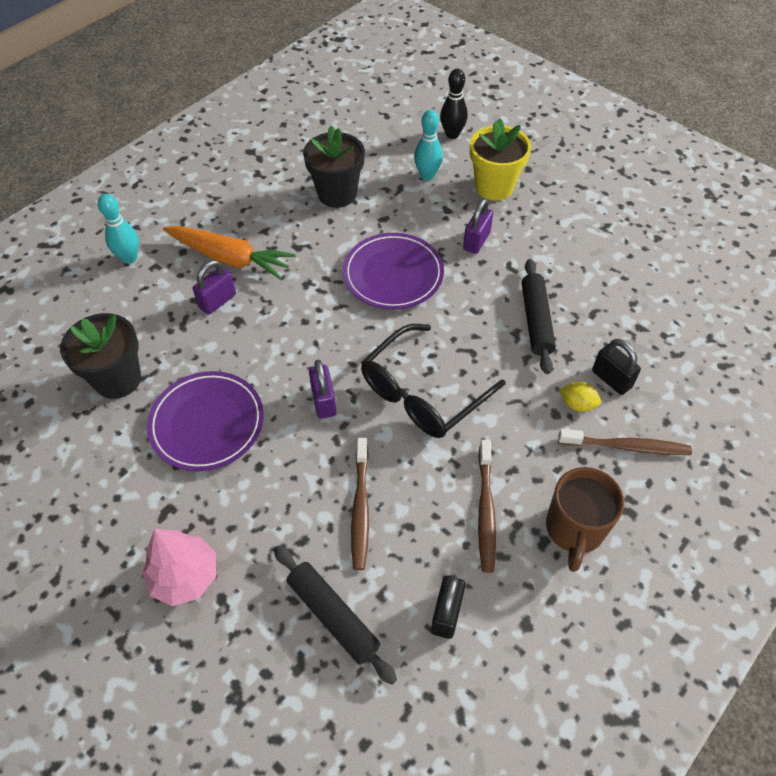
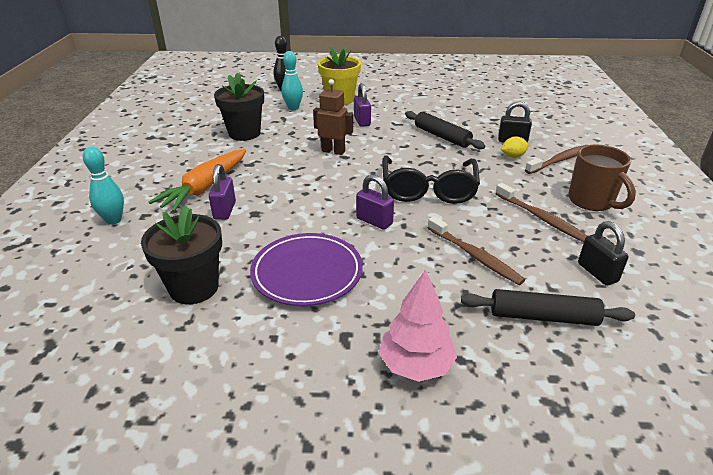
camera: 40 degrees left, 20 degrees down
orange carrot [163,226,296,280] -> orange carrot turned 135 degrees clockwise [148,149,246,212]
purple plate [343,233,444,309] -> brown robot [313,79,353,155]

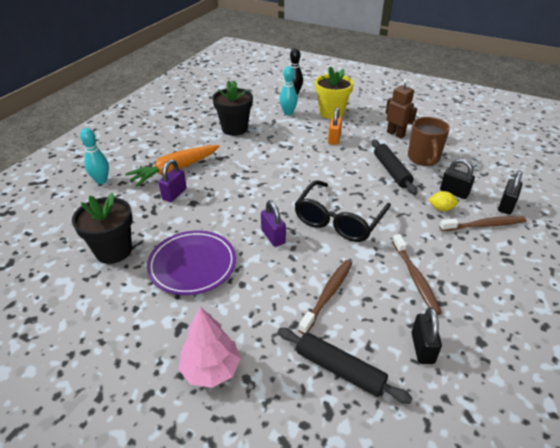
camera: 25 degrees right, 5 degrees up
brown robot [313,79,353,155] -> brown robot moved to [385,79,417,139]
purple padlock [354,83,371,127] -> orange padlock [328,107,342,145]
brown toothbrush [428,216,525,285] -> brown toothbrush turned 135 degrees counterclockwise [298,260,352,334]
brown mug [568,144,636,211] -> brown mug moved to [408,117,450,166]
none -> black padlock [498,171,522,214]

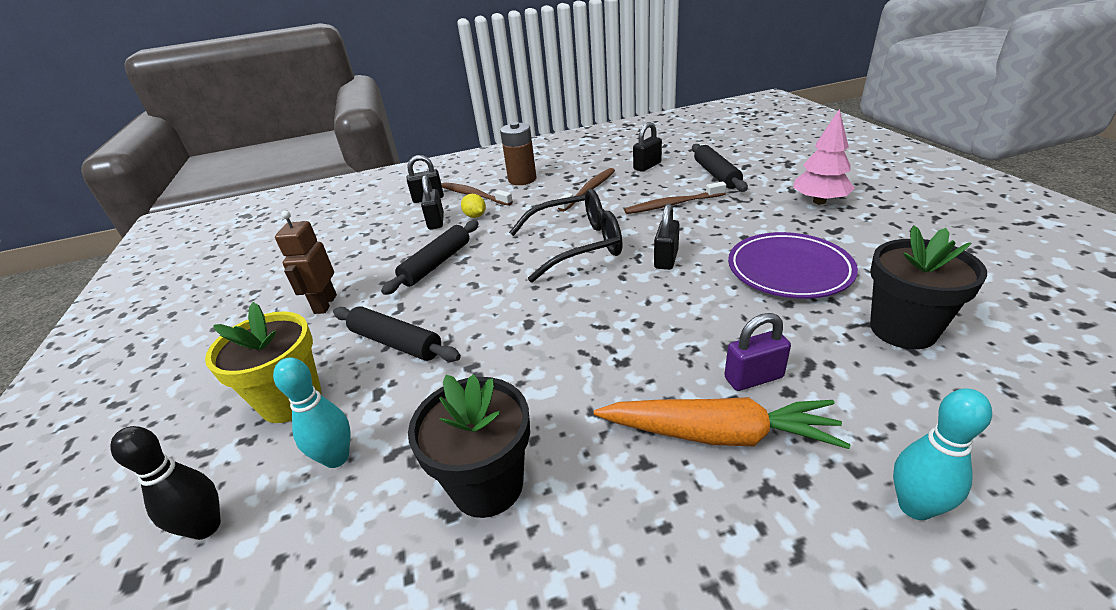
camera: 130 degrees left, 5 degrees down
purple padlock [261,200,286,247] -> black padlock [654,204,680,270]
orange padlock [328,107,342,145] -> black rolling pin [333,306,461,362]
brown mug [408,117,450,166] -> none
none -> brown battery [500,122,536,185]

